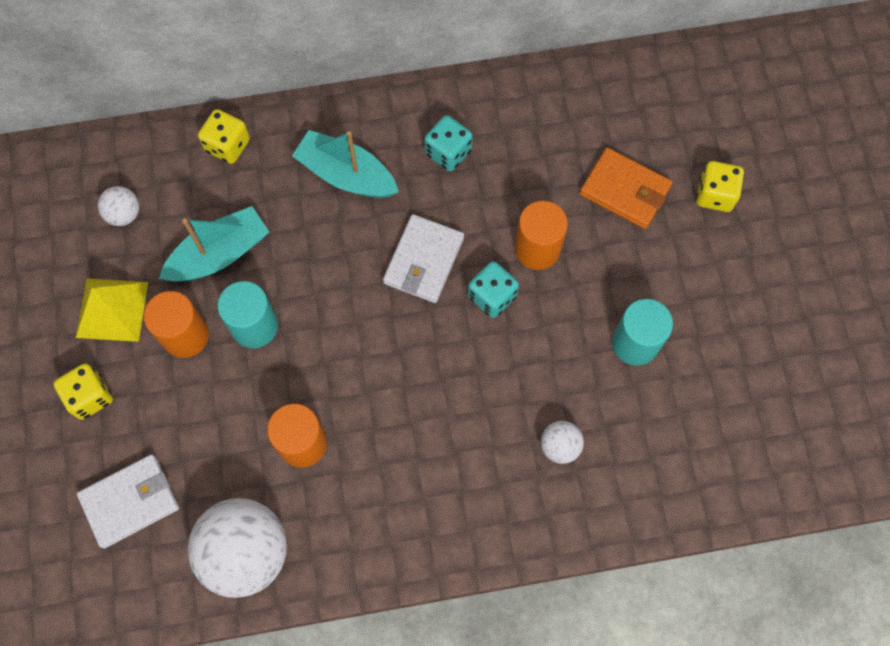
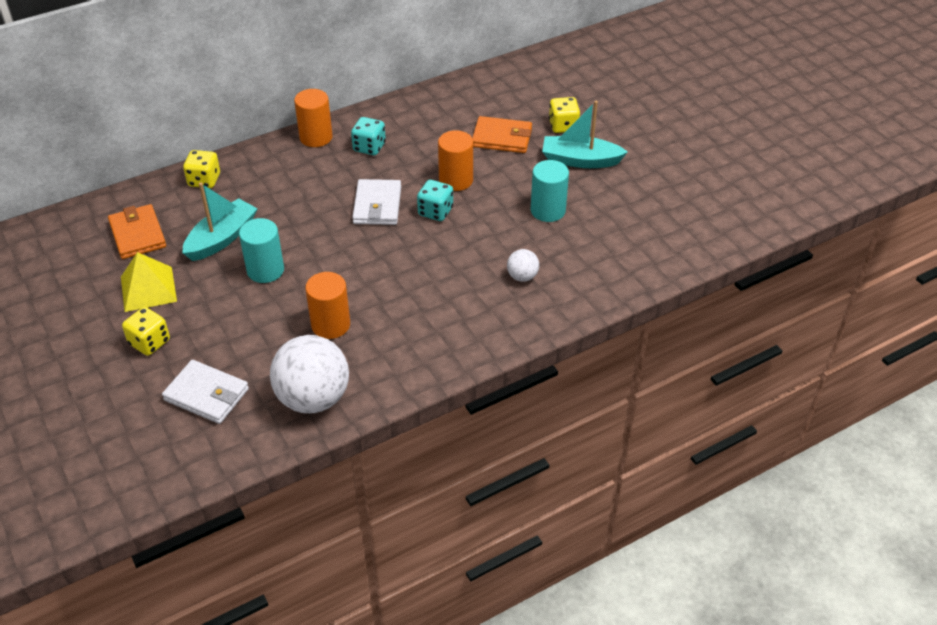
camera: 20 degrees left, 25 degrees down
white wallet [77,454,179,549] -> white wallet turned 75 degrees clockwise [162,360,249,424]
white ball [98,186,139,226] -> orange wallet [108,204,166,259]
orange cylinder [144,291,209,358] -> orange cylinder moved to [294,89,333,147]
turquoise boat [292,130,399,198] -> turquoise boat moved to [542,101,628,168]

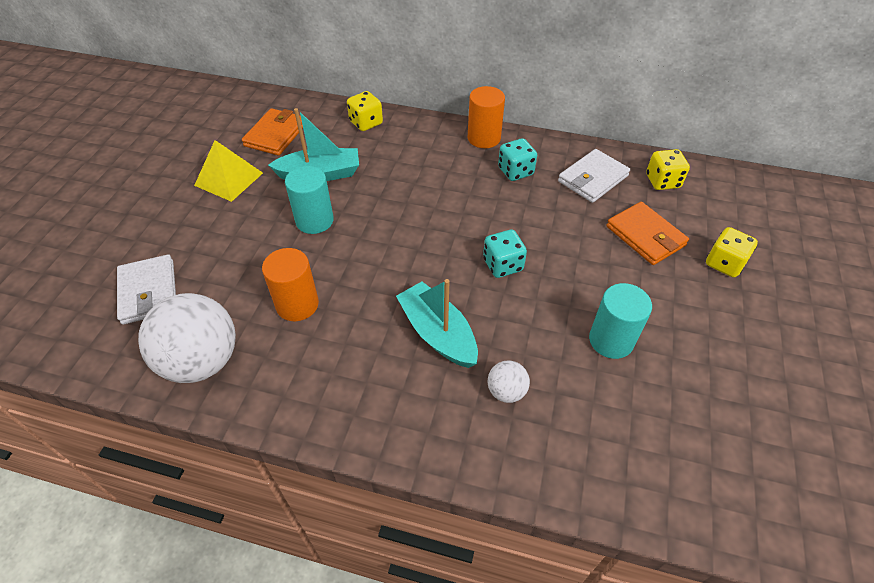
camera: 45 degrees right, 5 degrees up
yellow dice [122,307,170,356] -> yellow dice moved to [646,149,690,190]
white wallet [352,179,401,225] -> white wallet moved to [558,149,630,203]
orange cylinder [438,130,473,191] -> none
turquoise boat [542,101,628,168] -> turquoise boat moved to [396,279,478,368]

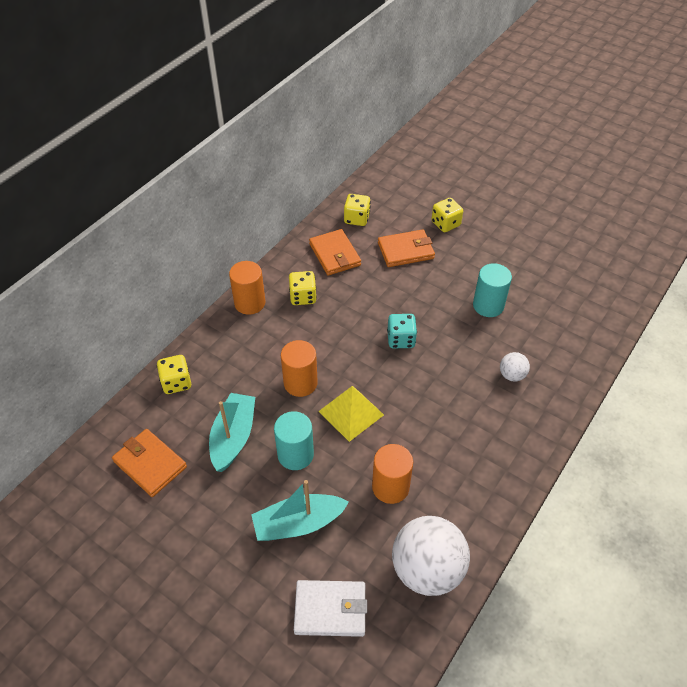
camera: 70 degrees left, 0 degrees up
yellow pyramid [194,140,263,202] -> yellow pyramid moved to [318,386,384,442]
turquoise boat [396,279,478,368] -> turquoise boat moved to [251,480,349,541]
turquoise dice [498,138,537,181] -> yellow dice [289,271,317,305]
white wallet [558,149,630,203] -> orange wallet [309,229,361,276]
none -> orange cylinder [281,340,318,397]

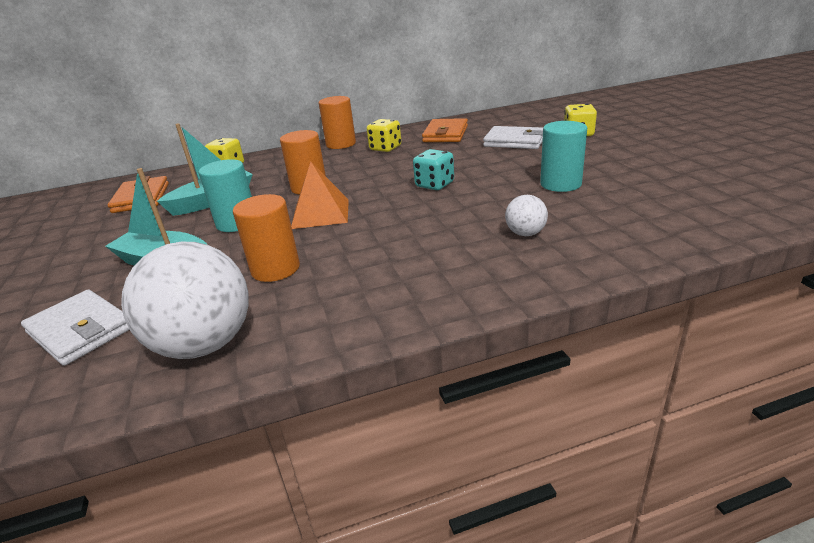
camera: 40 degrees right, 20 degrees down
yellow pyramid [318,386,384,442] -> orange pyramid [291,161,349,229]
yellow dice [344,194,371,226] -> none
orange wallet [378,229,435,267] -> white wallet [483,126,543,149]

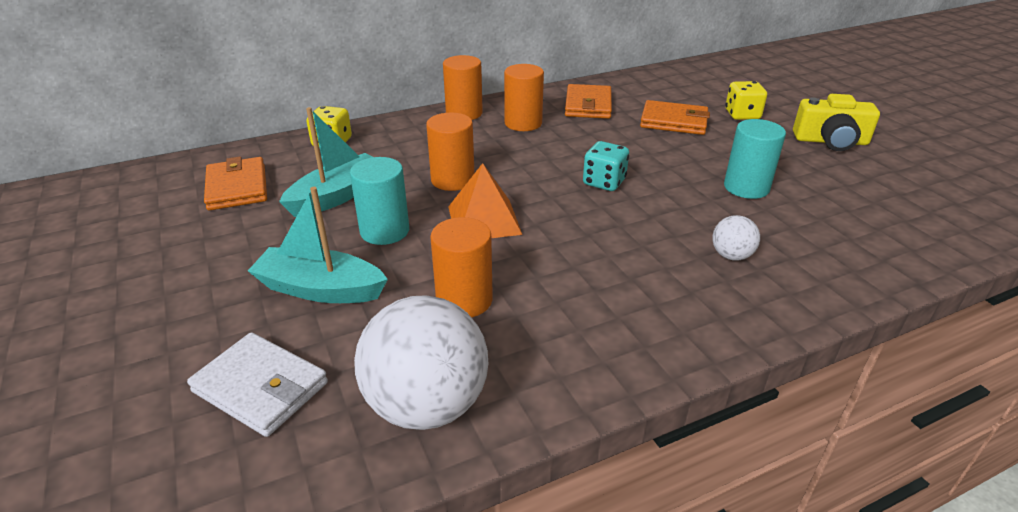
camera: 10 degrees left, 5 degrees up
yellow dice [367,119,402,152] -> orange cylinder [504,64,544,131]
white wallet [483,126,543,149] -> orange wallet [640,100,710,135]
none -> yellow camera [793,94,880,151]

